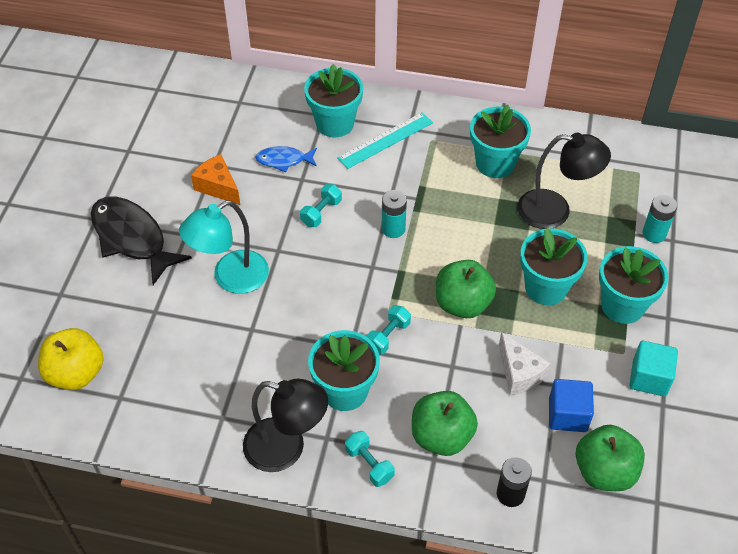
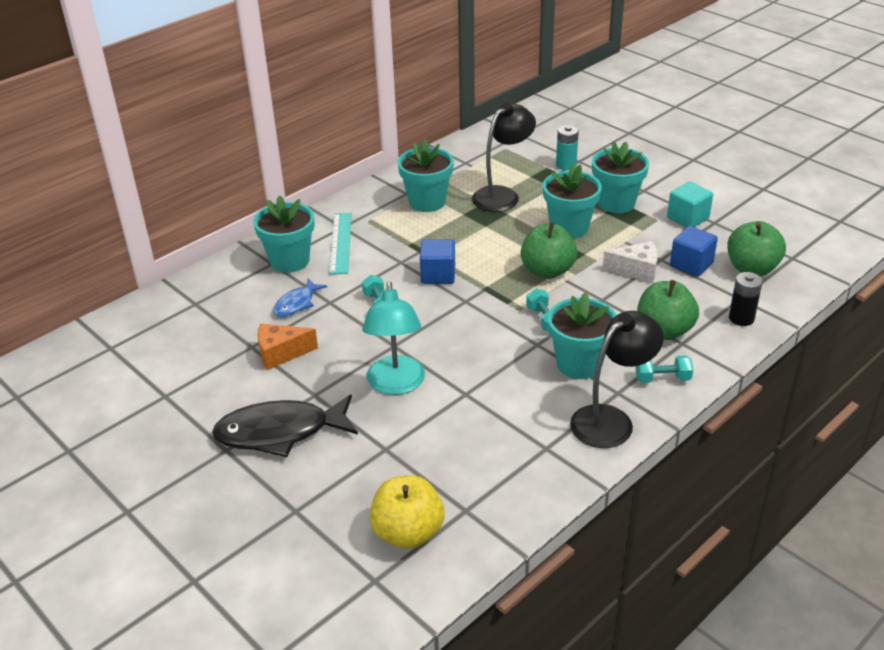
camera: 55 degrees left, 15 degrees down
turquoise battery [382,190,407,238] -> blue cube [420,239,455,284]

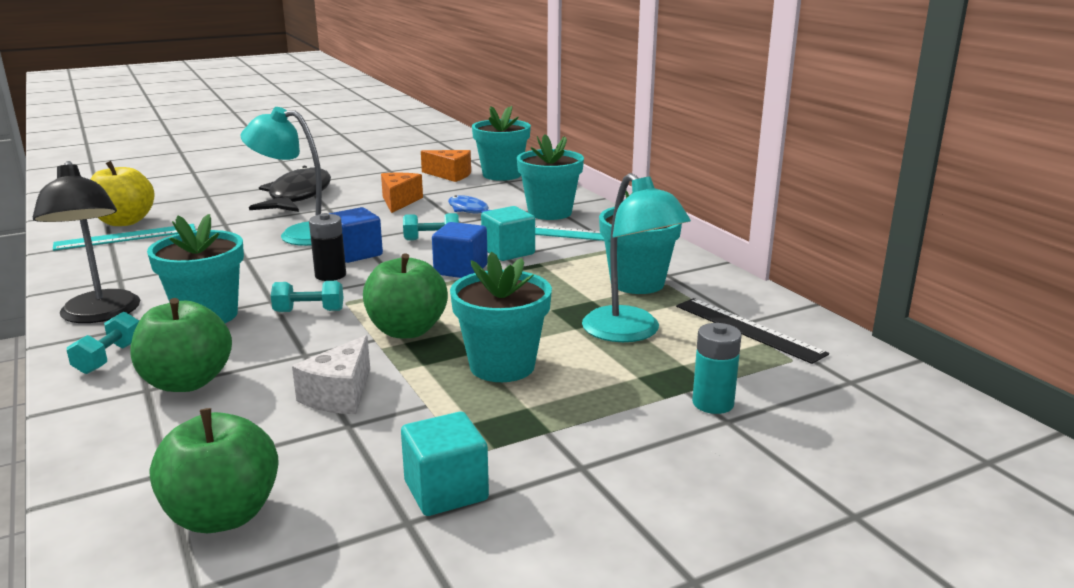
camera: 105 degrees right, 15 degrees down
black lamp [472,103,536,212] -> turquoise lamp [582,173,691,342]
turquoise flower pot [592,141,649,213] -> turquoise flower pot moved to [472,105,531,181]
blue cube [670,226,718,277] -> blue cube moved to [329,207,383,263]
black battery [729,272,763,326] -> black battery moved to [309,213,346,281]
none -> turquoise ruler [53,224,196,251]
none -> orange cheese [421,150,471,182]
none -> turquoise cube [481,206,535,261]
none -> black ruler [676,298,829,364]

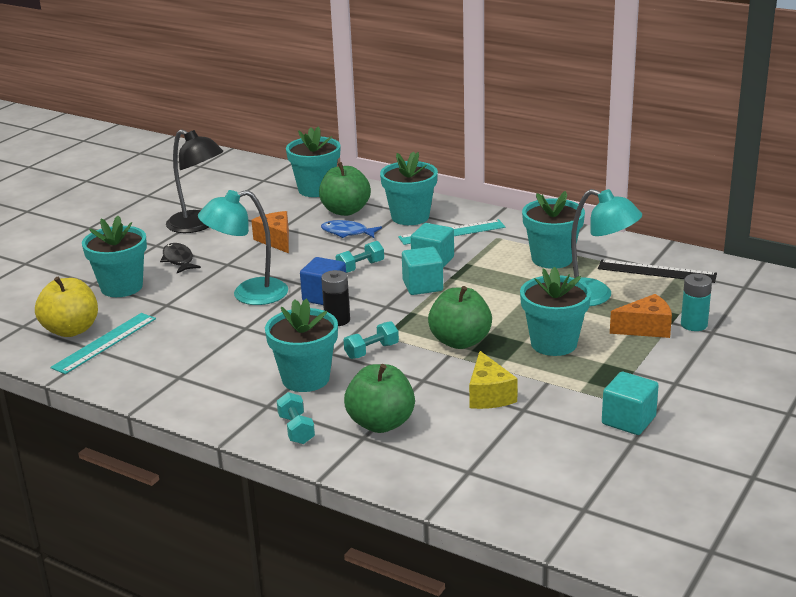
camera: 30 degrees left, 5 degrees up
black lamp [33,161,140,323] -> black lamp moved to [166,129,224,233]
green apple [150,408,279,533] -> green apple moved to [319,162,371,216]
black fish [249,165,331,212] -> black fish [160,243,201,273], size x0.53
white cheese [292,335,370,414] -> yellow cheese [469,351,518,409]
orange cheese [421,150,471,182] -> orange cheese moved to [610,294,672,338]
blue cube [432,222,488,278] -> turquoise cube [402,247,443,295]
none -> turquoise flower pot [82,216,147,297]

